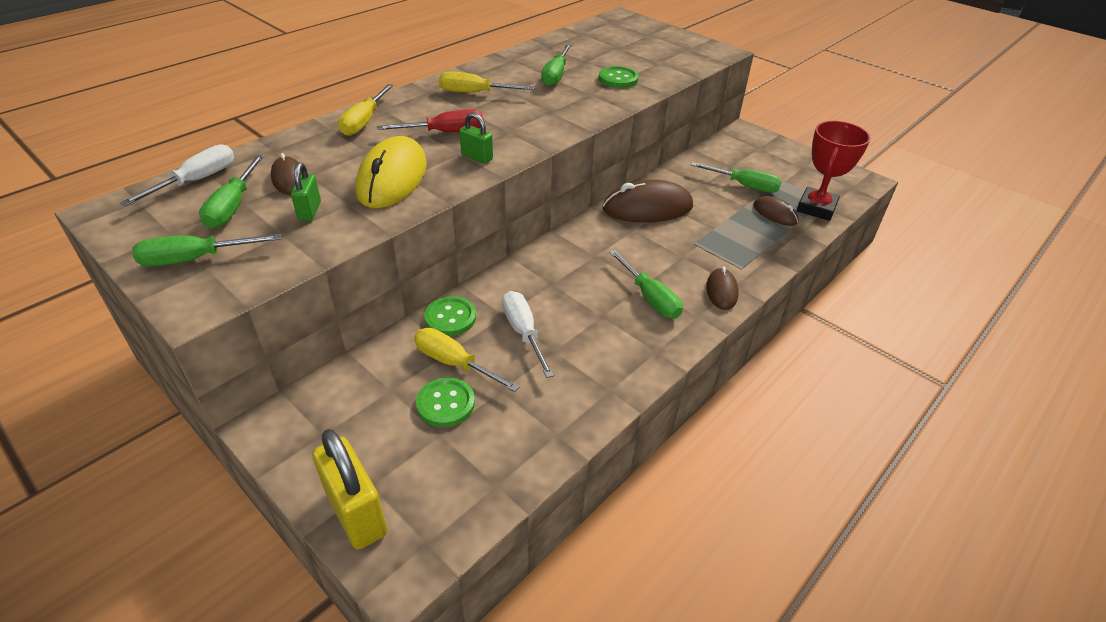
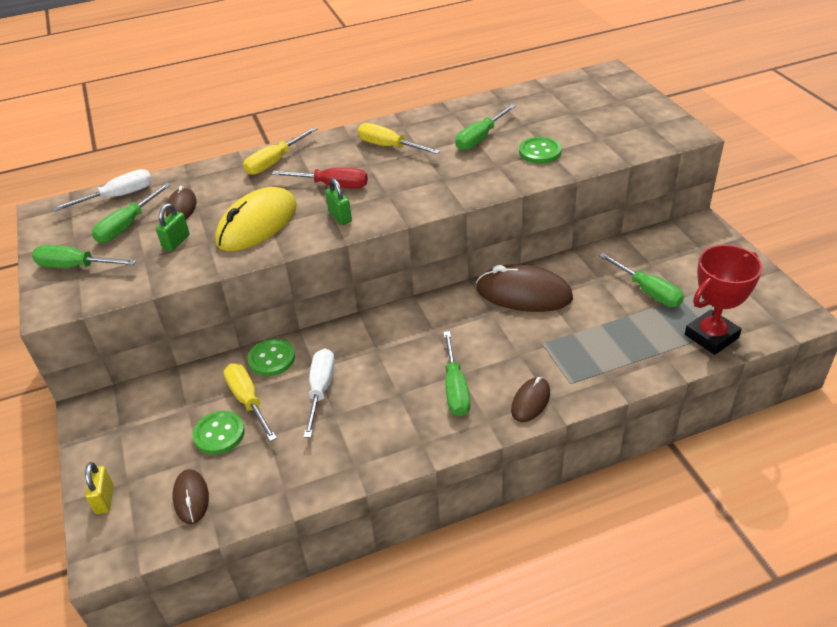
camera: 30 degrees right, 0 degrees up
yellow padlock [312,429,387,550] -> yellow padlock [85,462,114,514], size x0.54
brown mouse [753,196,799,226] -> brown mouse moved to [173,469,209,524]

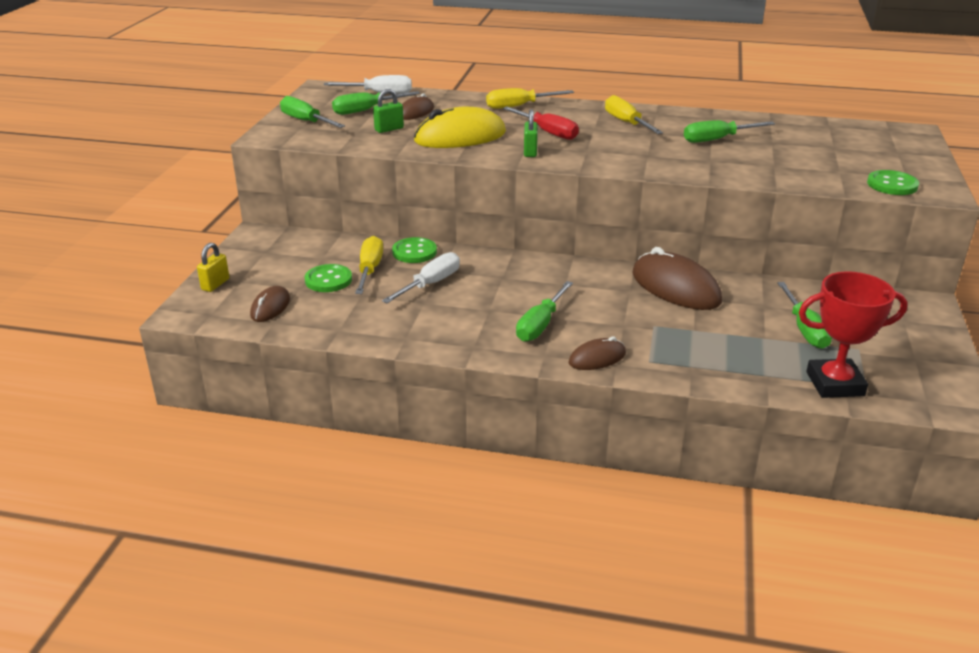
camera: 30 degrees right, 10 degrees down
green button [519,137,562,164] -> green button moved to [867,170,919,195]

